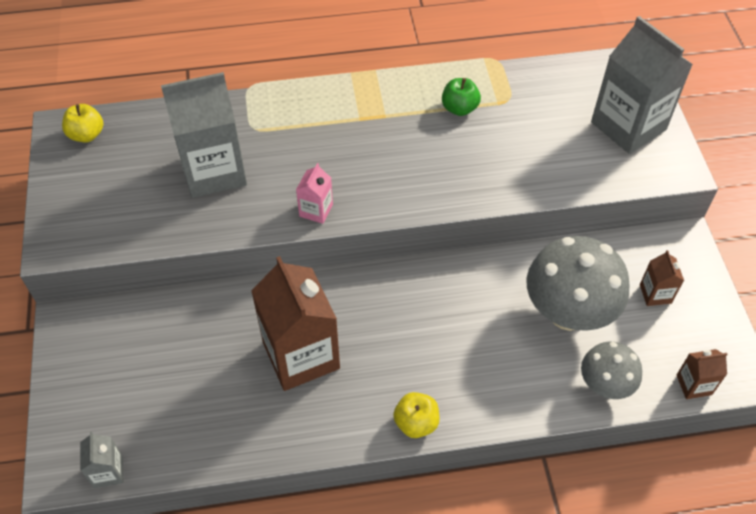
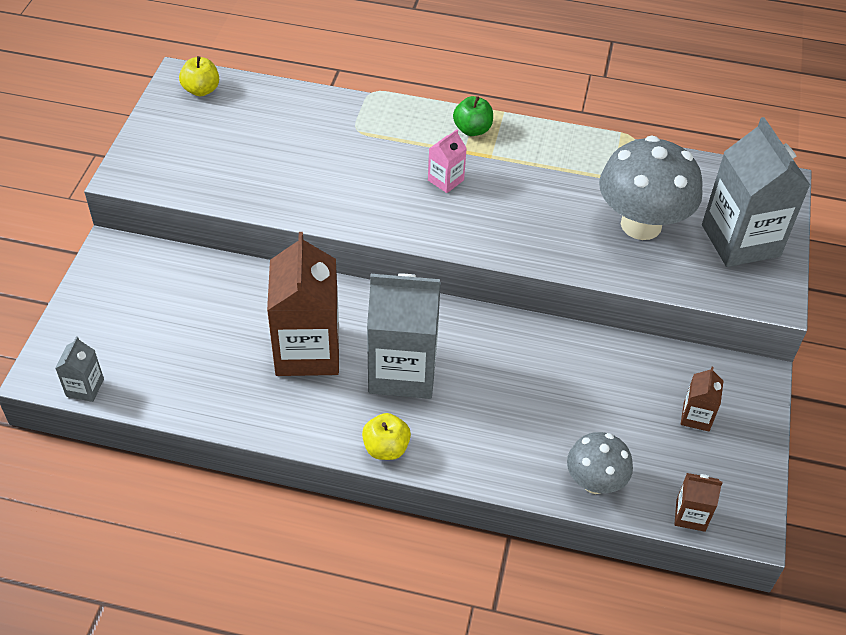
camera: 20 degrees right, 5 degrees down
grey carton [161,72,247,198] -> grey carton moved to [367,273,441,399]
pink carton [296,163,333,224] -> pink carton moved to [428,129,467,193]
green apple [442,78,481,116] -> green apple moved to [453,96,493,136]
grey mushroom [527,236,630,331] -> grey mushroom moved to [599,136,703,240]

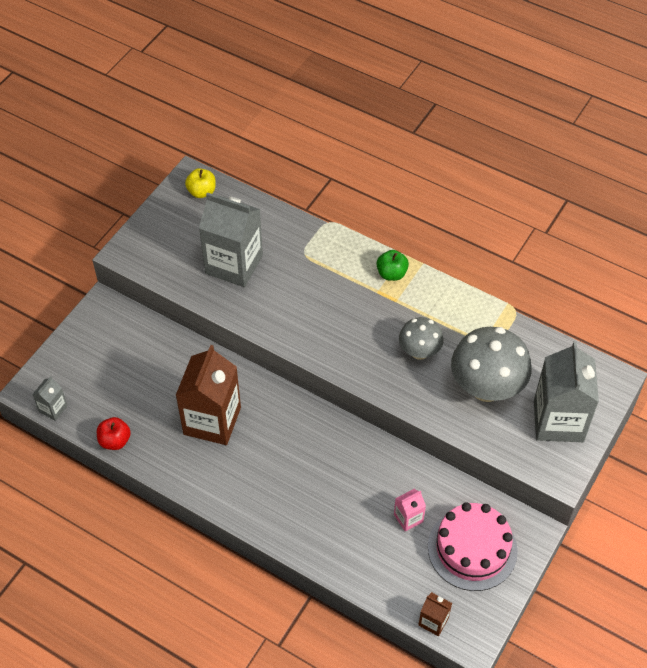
camera: 20 degrees right, 5 degrees up
yellow apple [362,413,411,460] -> none
grey carton [367,273,441,399] -> grey carton moved to [199,192,263,287]
pink carton [428,129,467,193] -> pink carton moved to [394,489,426,532]
grey mushroom [567,432,633,494] -> grey mushroom moved to [399,317,443,360]
brown carton [681,366,724,431] -> pink cake [428,502,518,591]
none -> red apple [97,417,131,450]

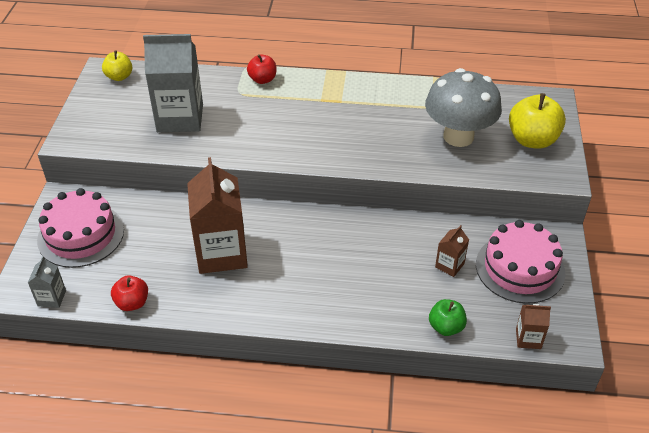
camera: 25 degrees left, 10 degrees down
green apple [376,250,409,281] -> green apple moved to [429,299,467,336]
pink carton [394,489,426,532] -> brown carton [435,225,469,277]
grey mushroom [399,317,443,360] -> none
grey carton [534,341,599,442] -> yellow apple [509,93,566,149]
none -> pink cake [37,188,124,268]
none -> red apple [247,54,276,84]

